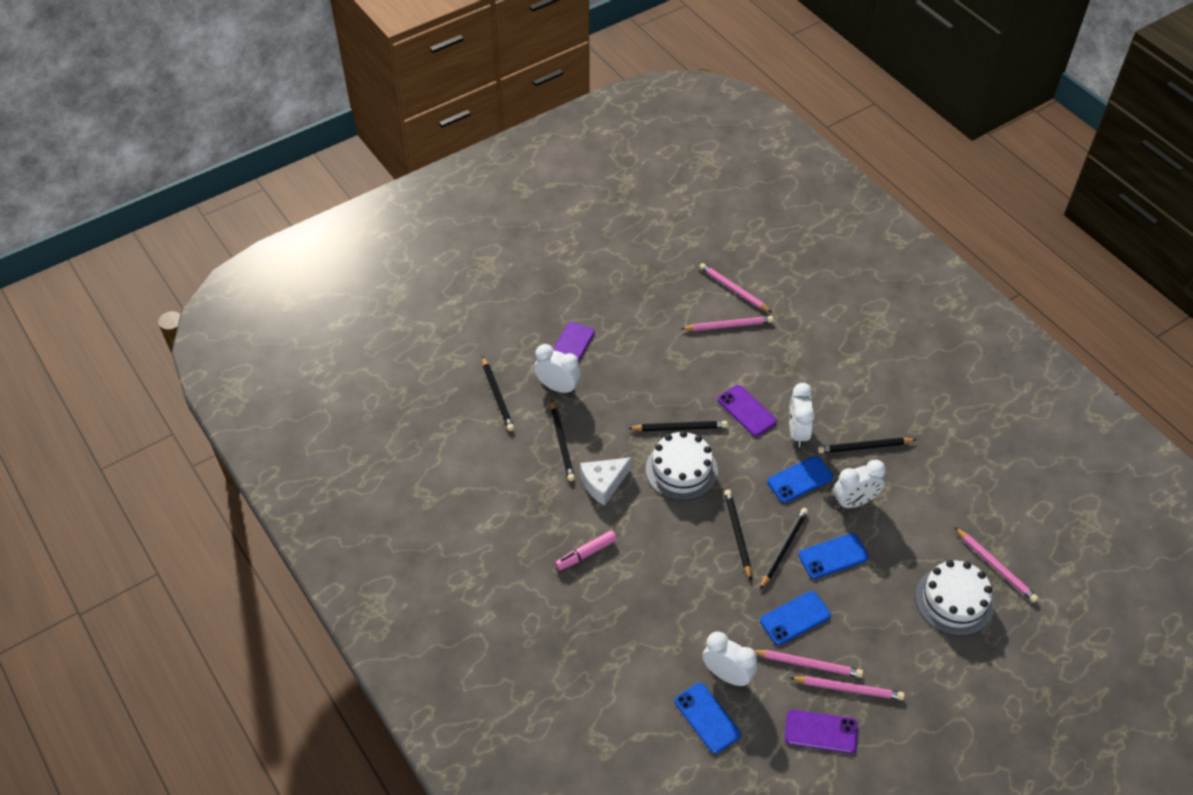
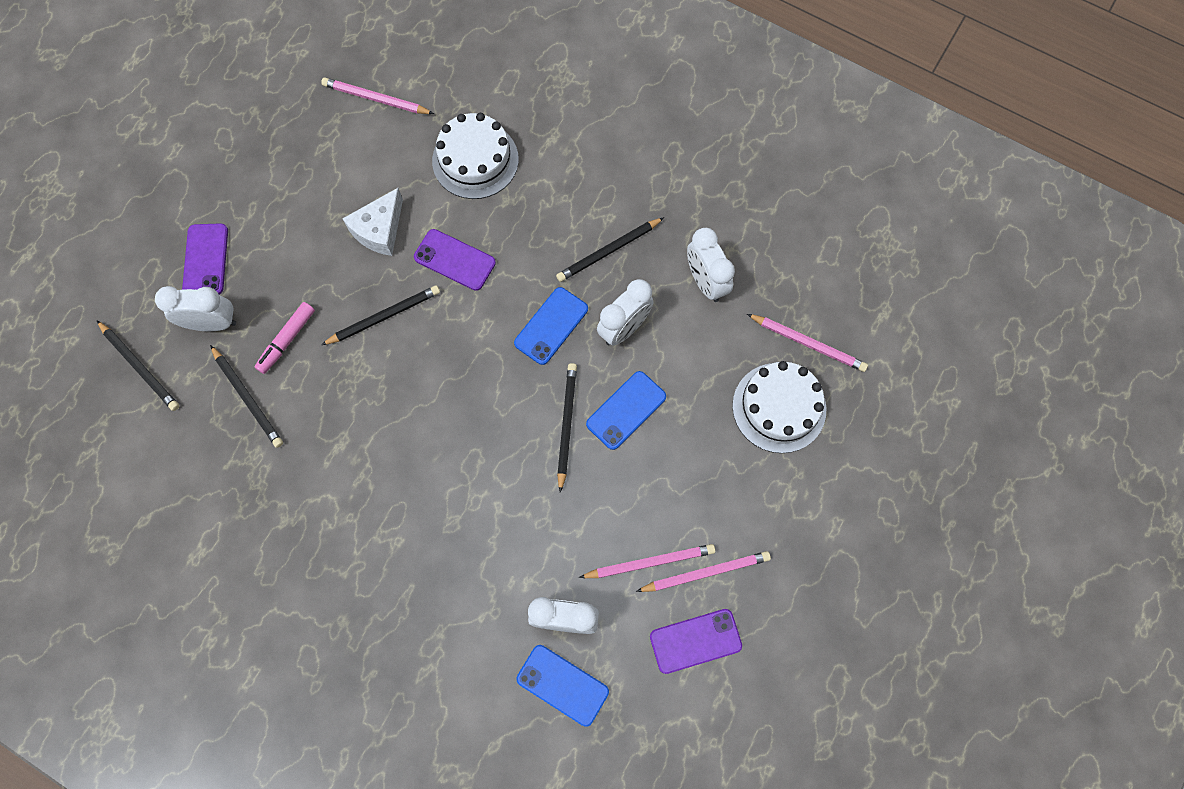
camera: 25 degrees left, 20 degrees up
pink marker [555,530,617,570] -> pink marker moved to [254,302,315,374]
white cheese [580,457,631,506] -> white cheese moved to [342,188,403,256]
white cake [646,431,718,501] -> white cake moved to [432,113,519,199]
pink pencil [681,316,773,331] -> none
black pencil [724,489,752,580] -> none
blue phone [760,591,831,645] -> none
white clock [789,383,815,447] -> white clock moved to [687,228,735,302]

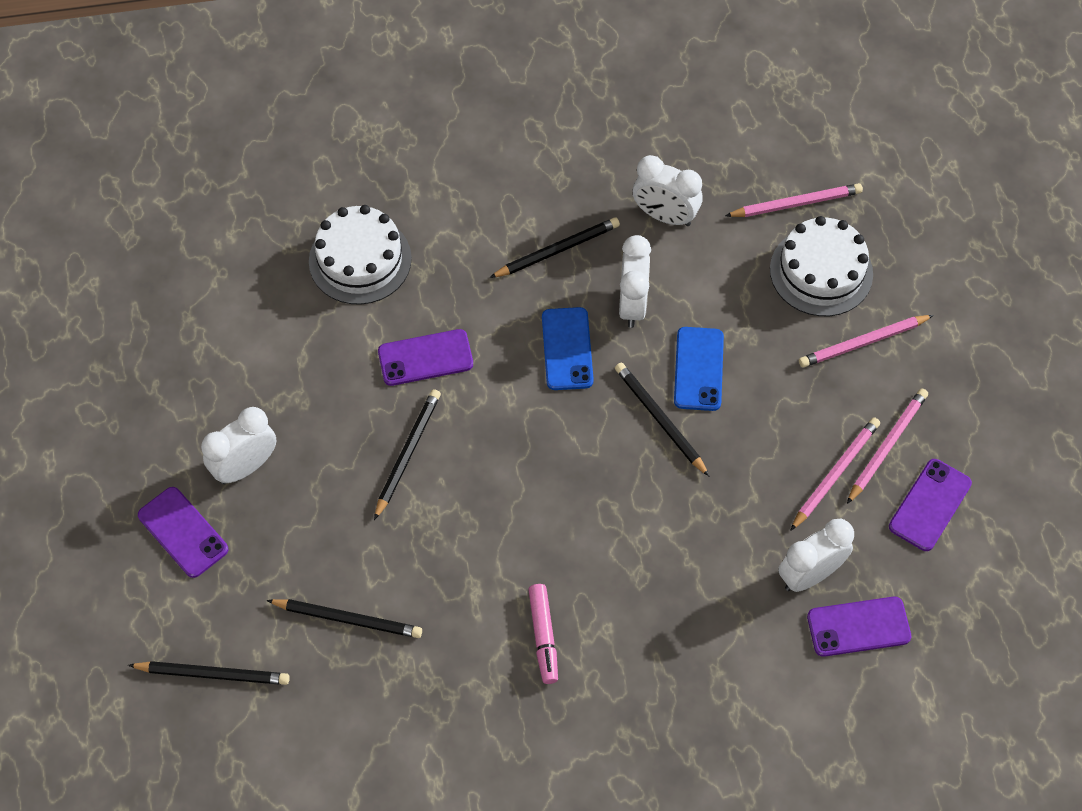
camera: 40 degrees left, 10 degrees down
white clock [155,286,236,331] -> white clock moved to [201,407,276,484]
pink marker [254,302,315,374] -> pink marker moved to [528,584,558,684]
pink pencil [321,78,434,114] -> pink pencil moved to [799,315,934,368]
white cheese [342,188,403,256] -> none
blue phone [517,645,609,727] -> purple phone [807,597,911,657]
black pencil [556,217,664,282] -> black pencil turned 135 degrees counterclockwise [489,217,620,278]

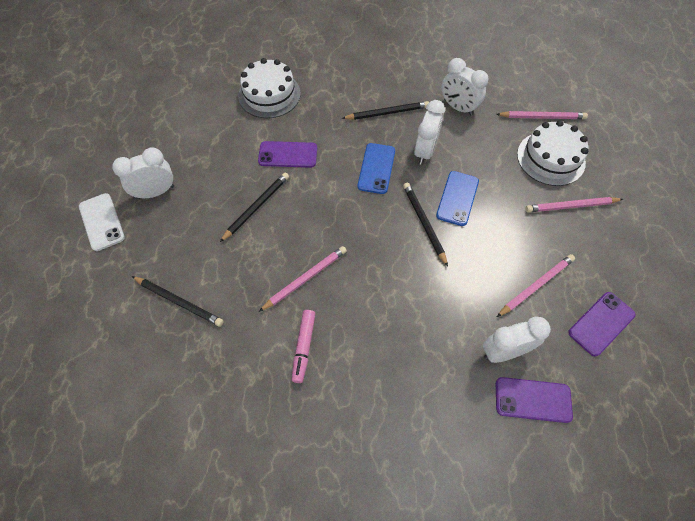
camera: 15 degrees right, 0 degrees up
black pencil [128,661,290,685] -> none
purple phone [138,487,228,578] -> white phone [79,193,125,251]
pink pencil [847,388,928,504] -> pink pencil moved to [259,246,347,312]

